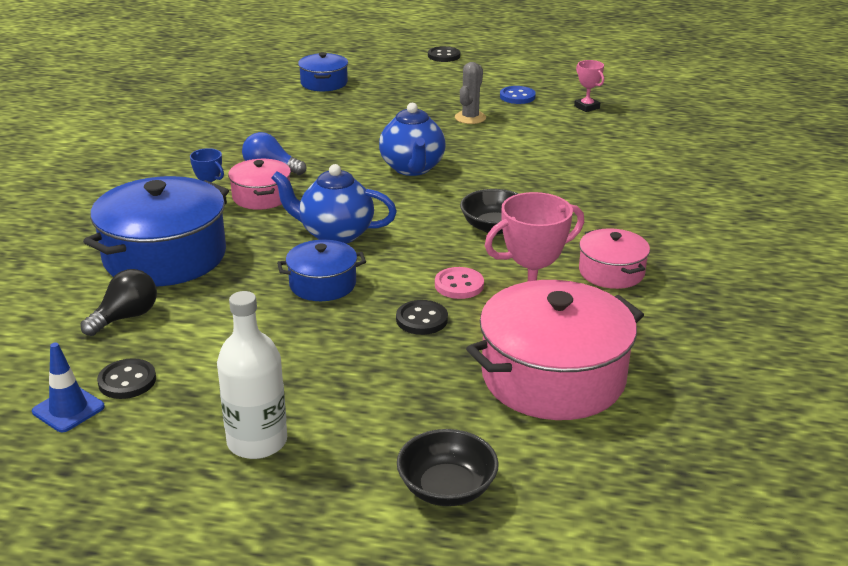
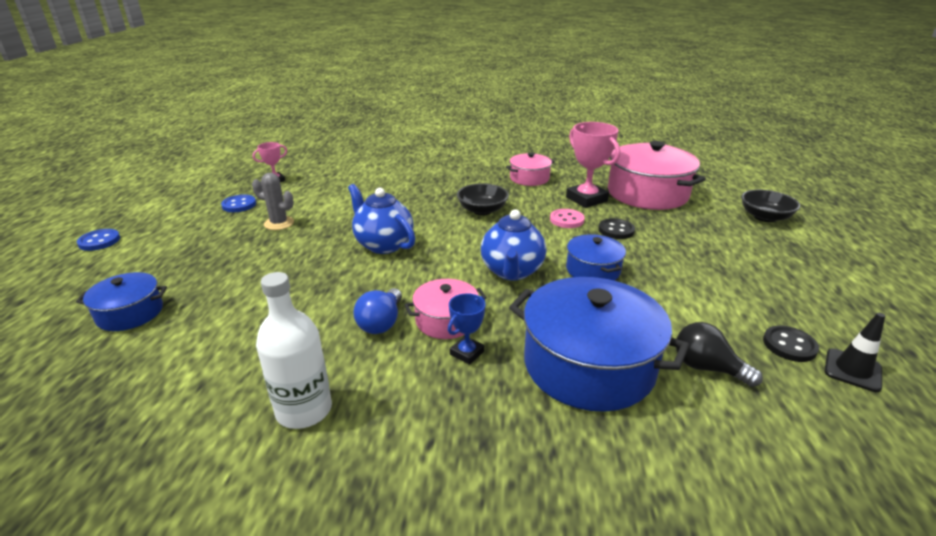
camera: 95 degrees left, 0 degrees up
blue traffic cone [32,343,105,432] -> black traffic cone [824,313,885,392]
white bottle [217,291,287,459] -> white bottle moved to [256,272,332,429]
blue teapot [379,103,446,176] -> blue teapot turned 120 degrees counterclockwise [348,184,415,254]
black button [428,46,460,62] -> blue button [77,229,120,251]

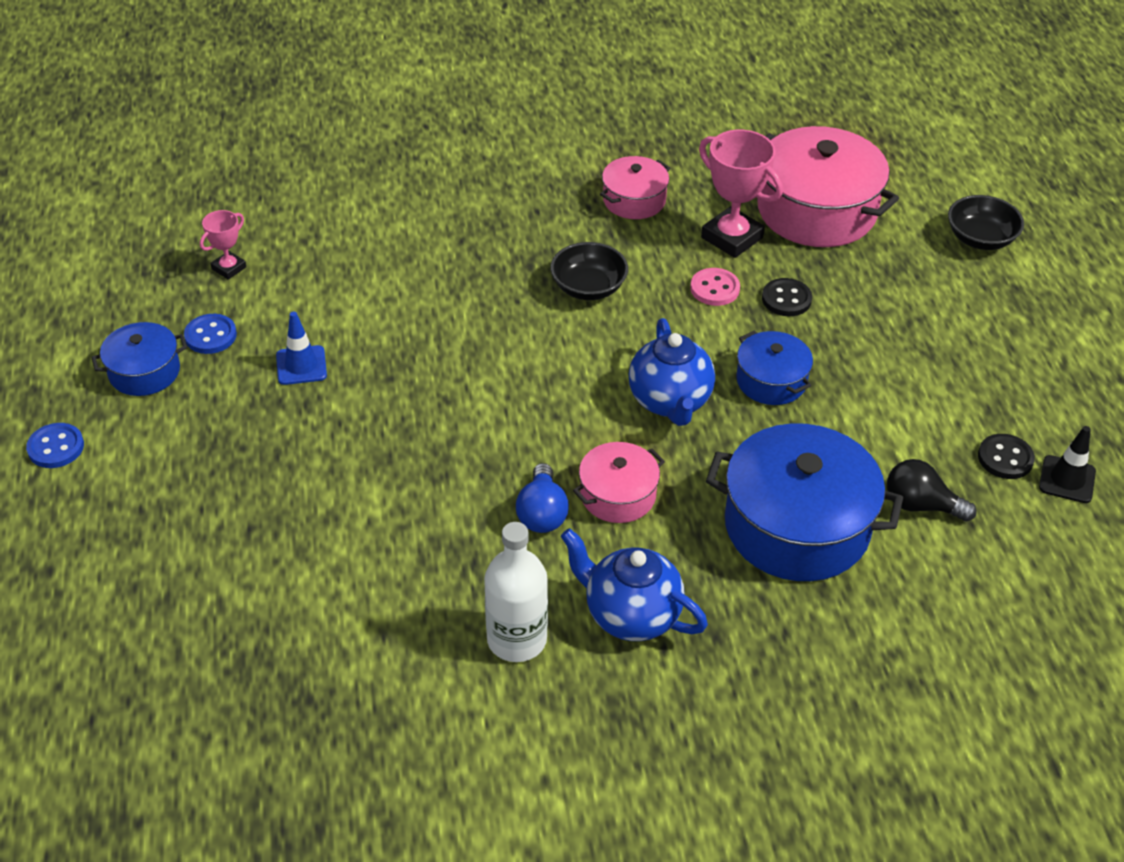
camera: 15 degrees left, 15 degrees up
blue pot [76,272,167,331] -> blue pot moved to [91,322,187,396]
grey cactus [252,173,294,230] -> blue traffic cone [276,312,327,385]
blue teapot [348,184,415,254] -> blue teapot moved to [561,528,708,641]
blue trophy [448,293,485,365] -> none

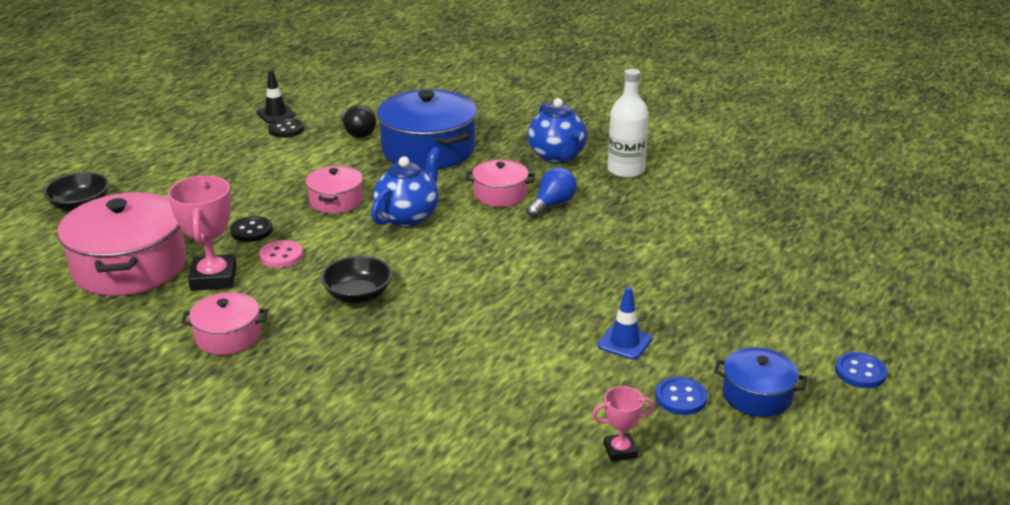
camera: 140 degrees left, 15 degrees down
blue pot [736,331,813,405] -> pink pot [306,166,363,214]

